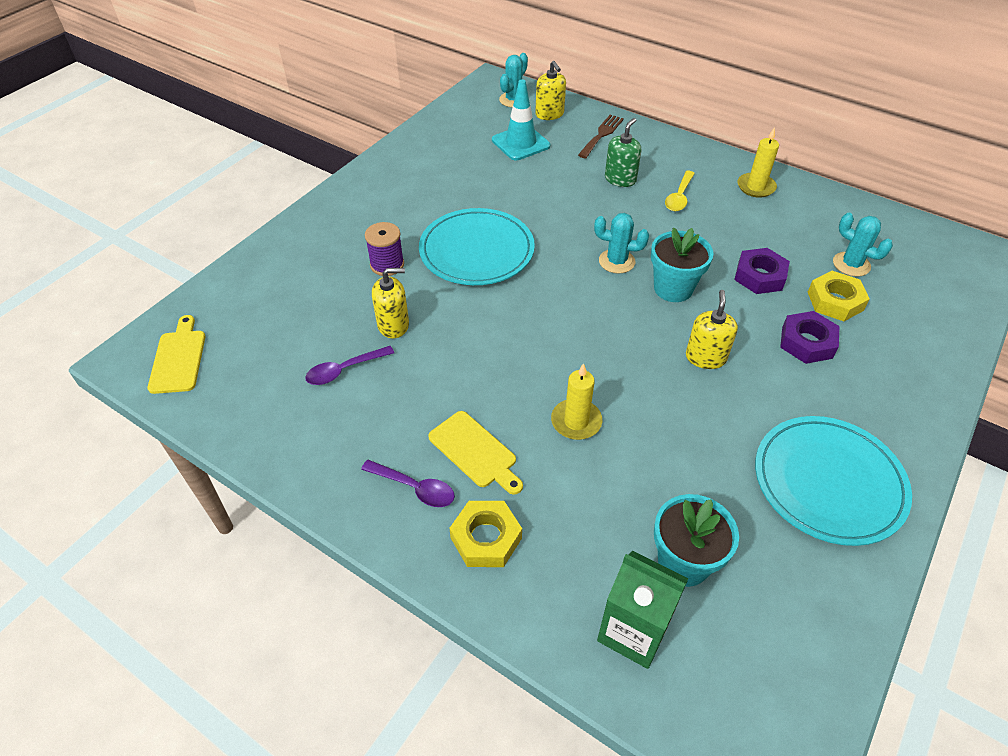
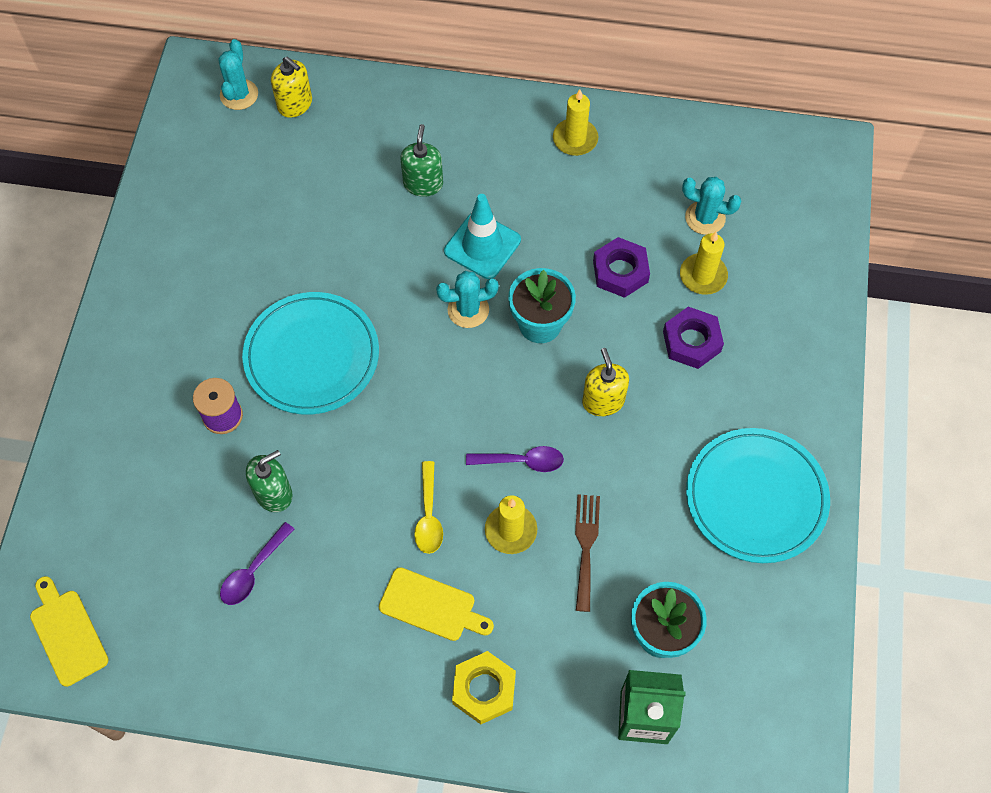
camera: 25 degrees left, 15 degrees up
purple spoon [361,460,455,507] -> purple spoon moved to [466,446,564,472]
yellow soap dispenser [372,268,409,338] -> green soap dispenser [246,450,293,512]
turquoise traffic cone [492,79,550,160] -> turquoise traffic cone moved to [444,194,521,279]
brown fork [578,115,624,158] -> brown fork moved to [575,495,600,612]
yellow spoon [665,171,695,211] -> yellow spoon moved to [414,461,443,554]
yellow nut [808,271,870,321] -> yellow candle [680,232,728,295]

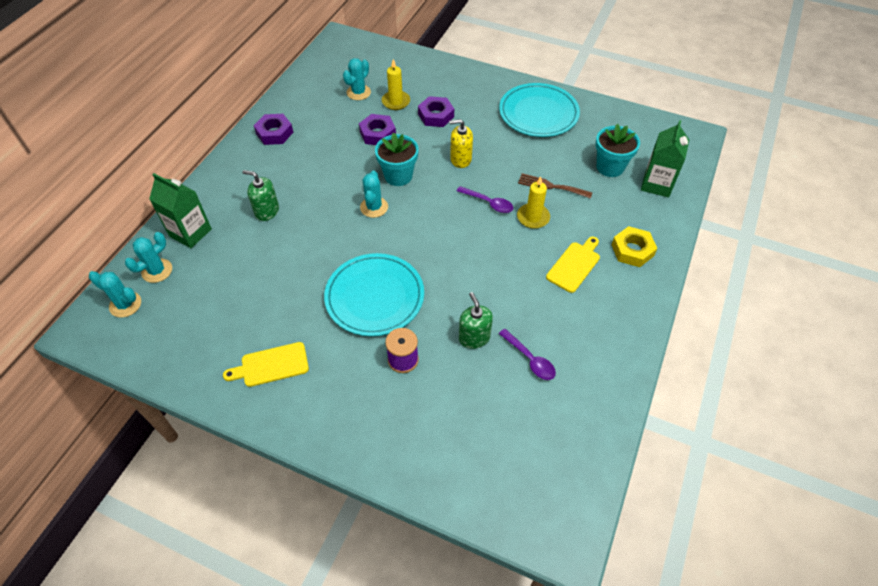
camera: 75 degrees left, 10 degrees down
yellow cutting board [30,576,109,687] -> yellow cutting board moved to [223,342,309,387]
yellow soap dispenser [271,57,312,118] -> turquoise cactus [125,232,172,283]
yellow spoon [414,461,443,554] -> none
turquoise traffic cone [444,194,521,279] -> none
purple spoon [466,446,564,472] -> purple spoon turned 105 degrees clockwise [457,186,513,213]
yellow candle [553,89,598,156] -> purple nut [254,114,293,145]
none -> green carton [149,173,212,248]

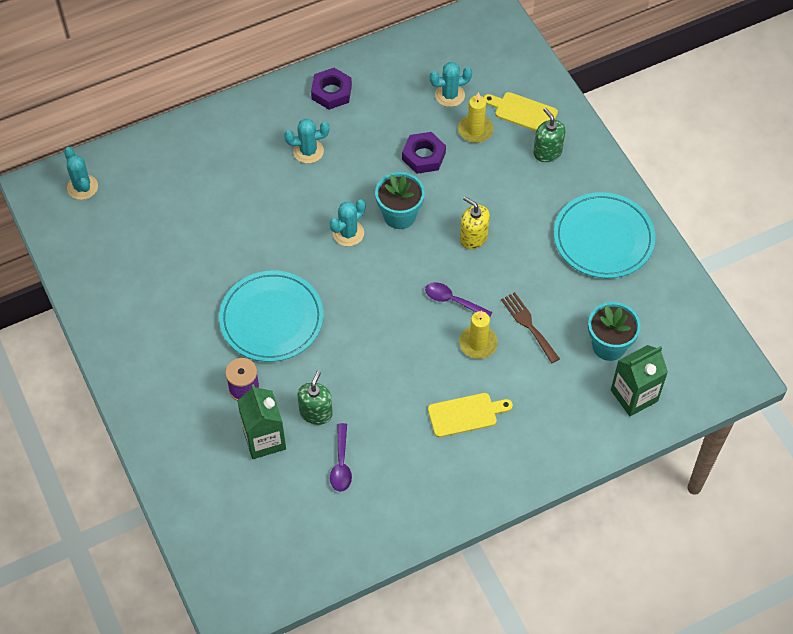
camera: 40 degrees right, 5 degrees up
turquoise cactus [125,232,172,283] -> turquoise cactus moved to [284,118,329,164]
green carton [149,173,212,248] -> green carton moved to [237,384,286,459]
yellow cutting board [223,342,309,387] -> yellow cutting board moved to [483,92,558,131]
green soap dispenser [242,170,279,221] -> green soap dispenser moved to [533,108,566,162]
purple nut [418,96,454,127] -> none
purple spoon [457,186,513,213] -> purple spoon turned 135 degrees clockwise [425,282,492,317]
yellow nut [612,226,658,267] -> none

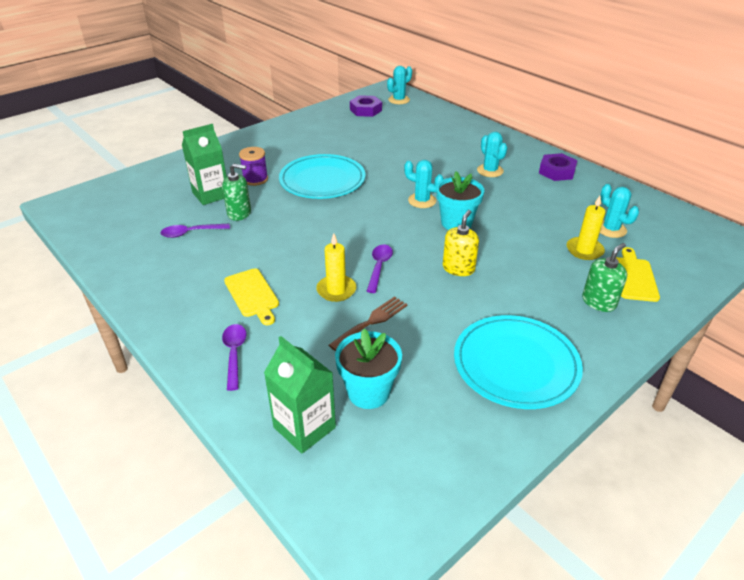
camera: 75 degrees right, 20 degrees down
purple nut [402,132,446,174] -> purple nut moved to [350,95,382,117]
none -> purple spoon [222,324,247,391]

